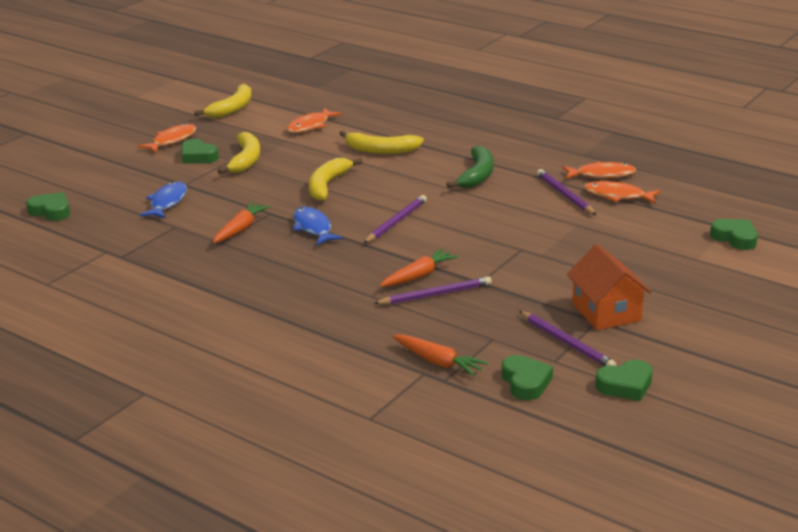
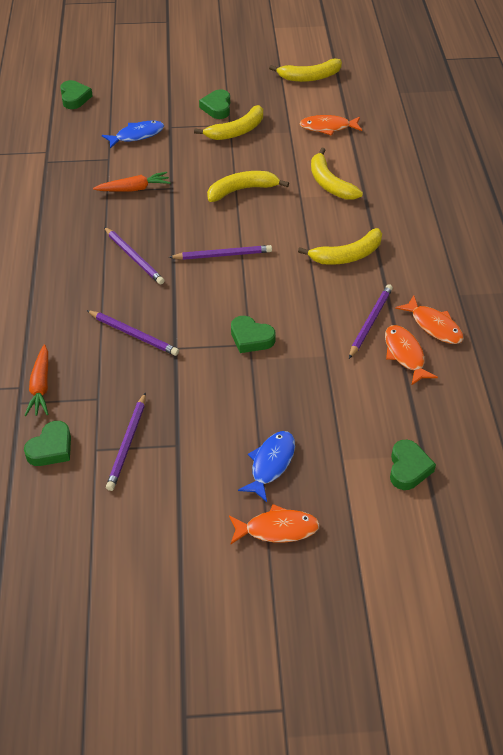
camera: 50 degrees right, 20 degrees up
orange fish [138,123,196,153] -> orange fish moved to [229,504,320,544]
blue fish [293,207,343,245] -> blue fish moved to [238,431,295,502]
orange carrot [380,248,459,287] -> none
green banana [446,146,493,188] -> yellow banana [298,228,382,265]
orange house [567,244,651,330] -> none
green heart [595,359,653,401] -> green heart moved to [231,316,276,353]
none -> purple pencil [104,227,165,285]

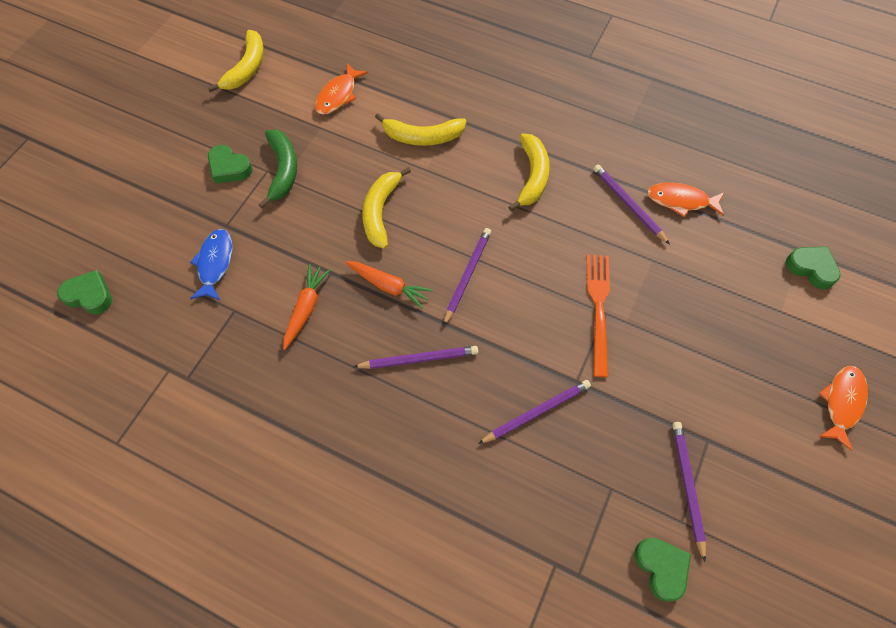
camera: 60 degrees left, 15 degrees up
orange carrot [24,345,48,416] -> orange carrot moved to [345,261,433,309]
purple pencil [106,392,146,491] -> purple pencil turned 135 degrees counterclockwise [672,422,706,562]
yellow banana [194,105,263,140] -> green banana [258,130,297,209]
green heart [231,316,276,353] -> orange fork [587,255,610,377]
blue fish [238,431,295,502] -> none
orange fish [395,295,464,344] -> none

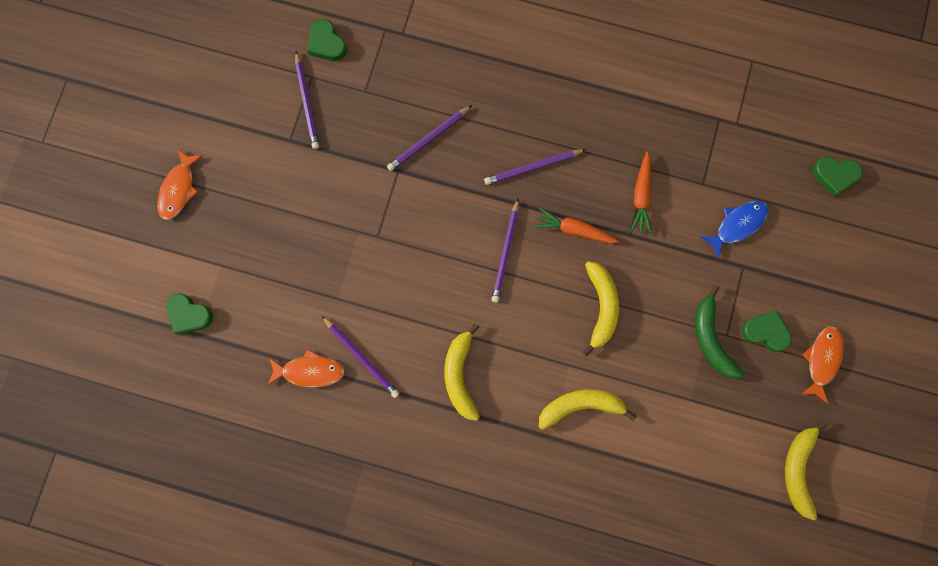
camera: 170 degrees right, 15 degrees up
blue fish [190,229,232,300] -> blue fish turned 120 degrees counterclockwise [700,201,768,258]
orange fish [315,63,368,115] -> orange fish moved to [802,326,843,403]
orange fork [587,255,610,377] -> none

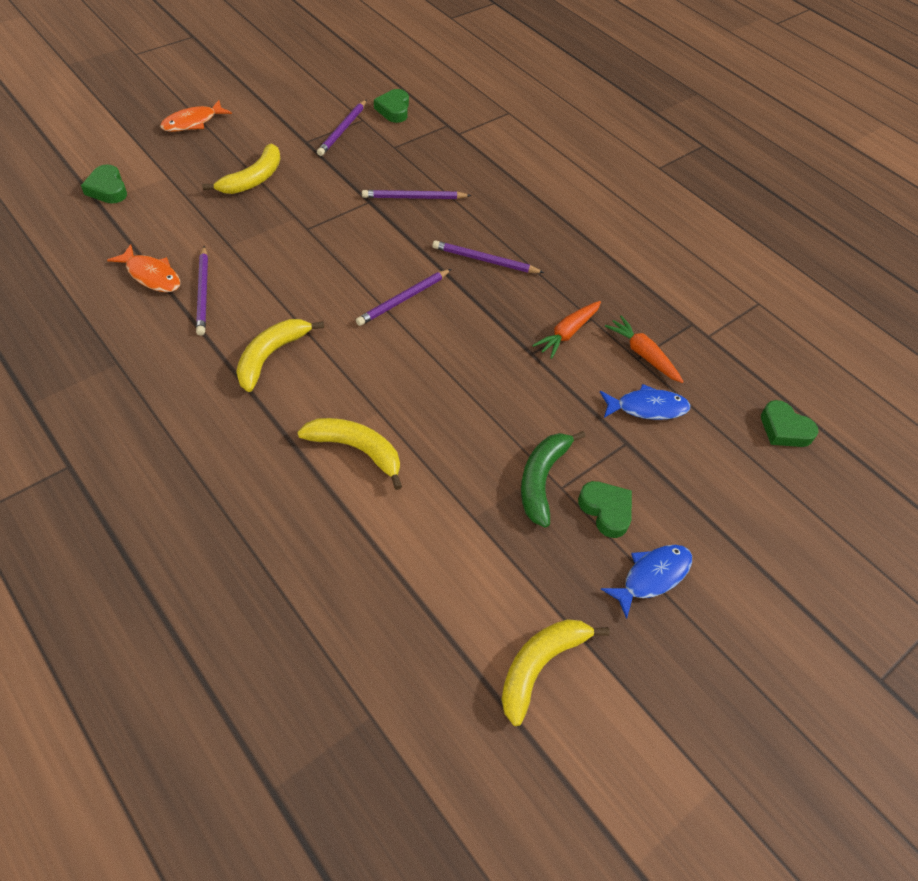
camera: 30 degrees right, 25 degrees down
orange carrot [534,208,619,243] -> orange carrot moved to [605,316,684,383]
yellow banana [582,261,619,356] -> yellow banana moved to [202,144,280,194]
orange fish [802,326,843,403] -> blue fish [601,545,692,619]

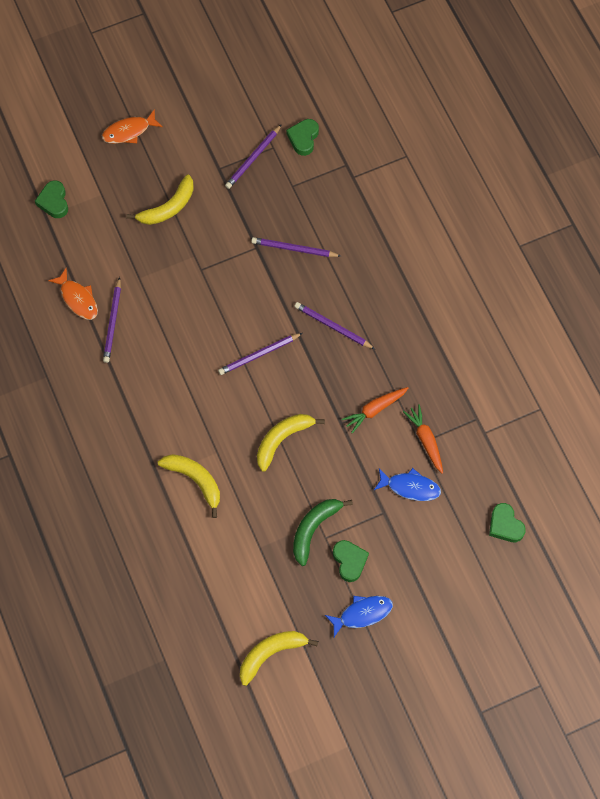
camera: 20 degrees right, 15 degrees up
yellow banana [236,319,324,392] -> yellow banana moved to [257,414,325,472]

